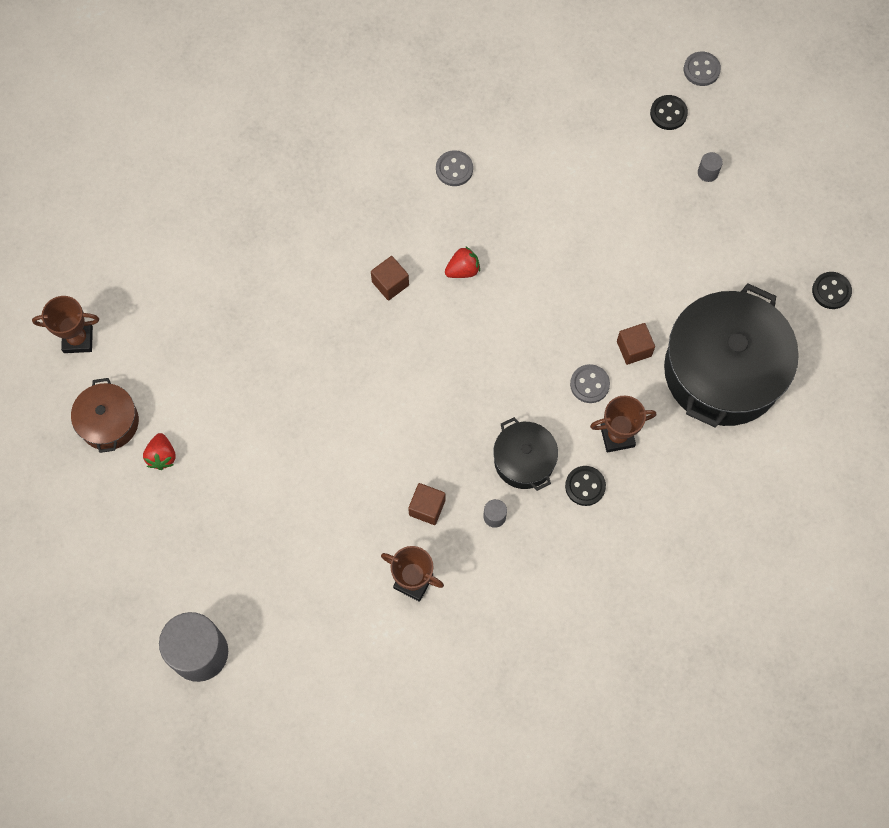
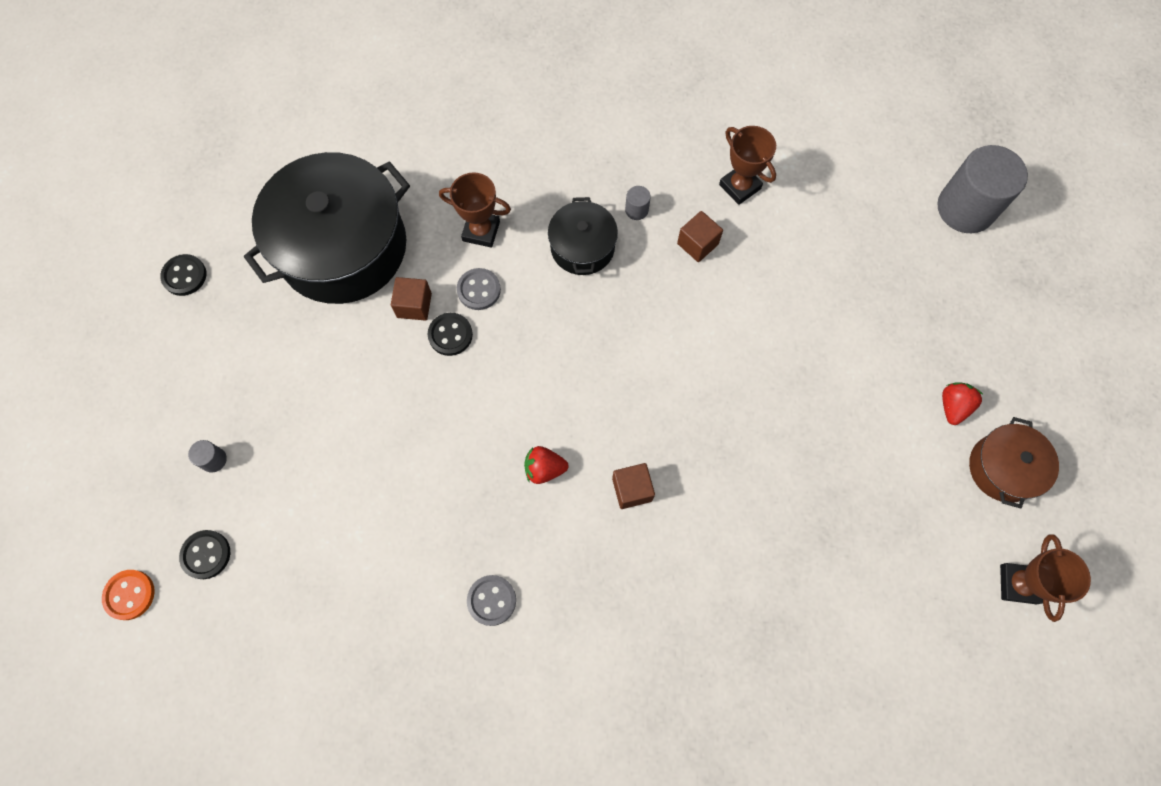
camera: 155 degrees left, 0 degrees up
brown trophy [32,296,99,353] -> brown trophy turned 75 degrees clockwise [1000,534,1091,622]
black button [565,466,606,506] -> black button moved to [428,313,473,356]
grey button [684,52,721,86] -> orange button [102,570,155,620]

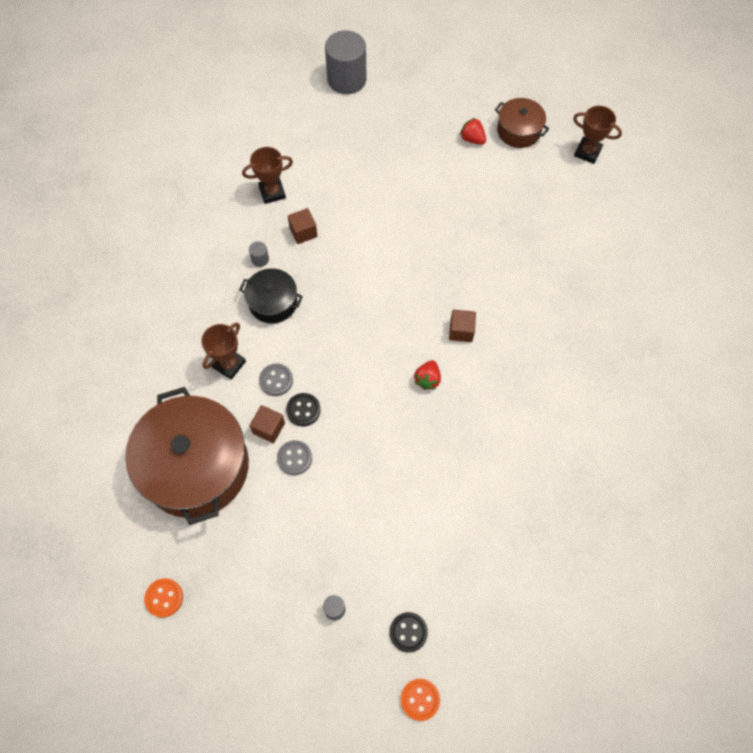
camera: 70 degrees left, 5 degrees down
black button [160,254,206,296] -> orange button [144,578,183,618]
black pot [244,152,410,304] -> brown pot [125,387,249,525]
grey button [467,575,516,626] -> grey button moved to [277,440,312,475]

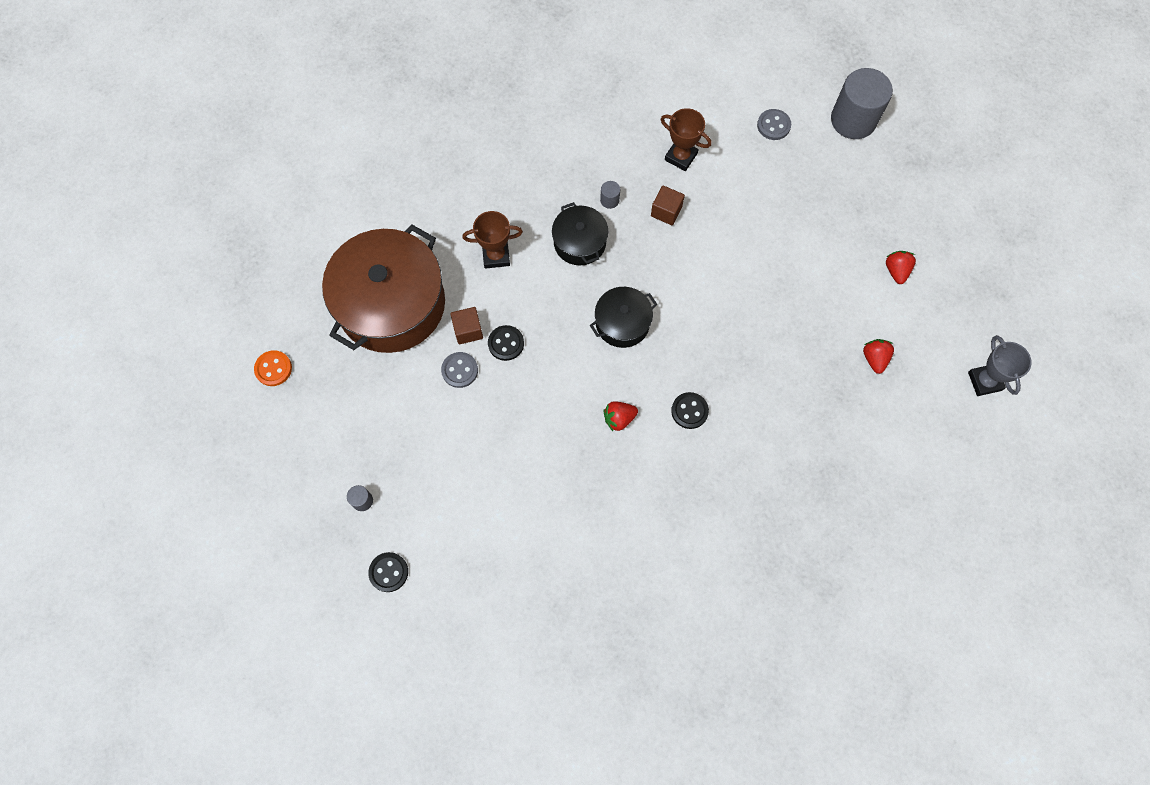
camera: 50 degrees right, 5 degrees up
grey button [259,364,293,396] -> grey button moved to [757,109,791,140]
orange button [401,679,440,721] -> none
brown cube [449,310,476,342] -> black button [671,392,709,429]
brown pot [495,98,549,148] -> none
brown trophy [573,106,622,164] -> grey trophy [968,335,1032,396]
none -> black pot [590,287,657,348]
none -> red strawberry [863,339,894,374]

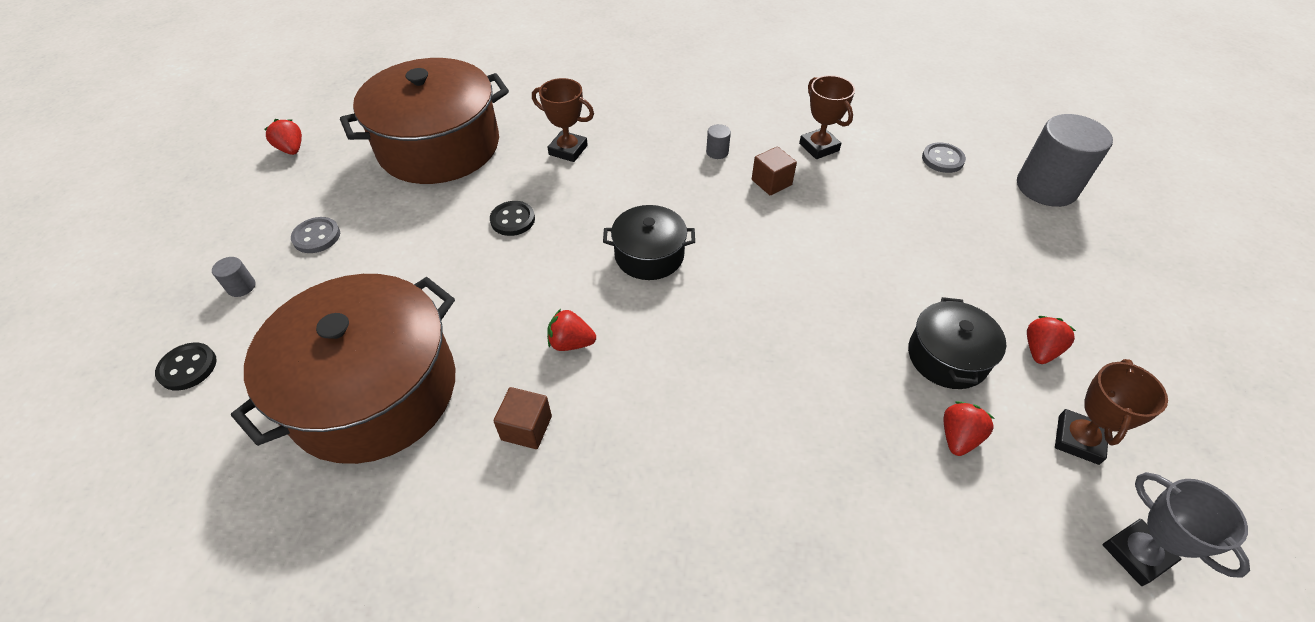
camera: 30 degrees right, 20 degrees down
orange button [254,350,292,386] -> red strawberry [264,119,302,155]
grey button [441,352,478,388] -> grey button moved to [291,217,340,253]
brown cube [450,307,483,344] -> brown cube moved to [494,387,552,449]
black pot [552,202,608,266] -> black pot moved to [908,297,1006,389]
black button [671,392,709,429] -> none
grey trophy [968,335,1032,396] -> grey trophy turned 45 degrees counterclockwise [1102,472,1250,586]
none -> brown pot [231,274,455,464]
none -> brown trophy [1055,359,1168,465]

